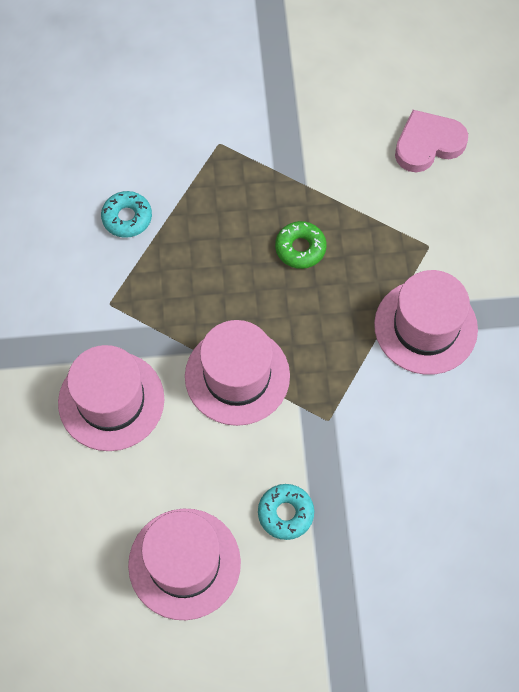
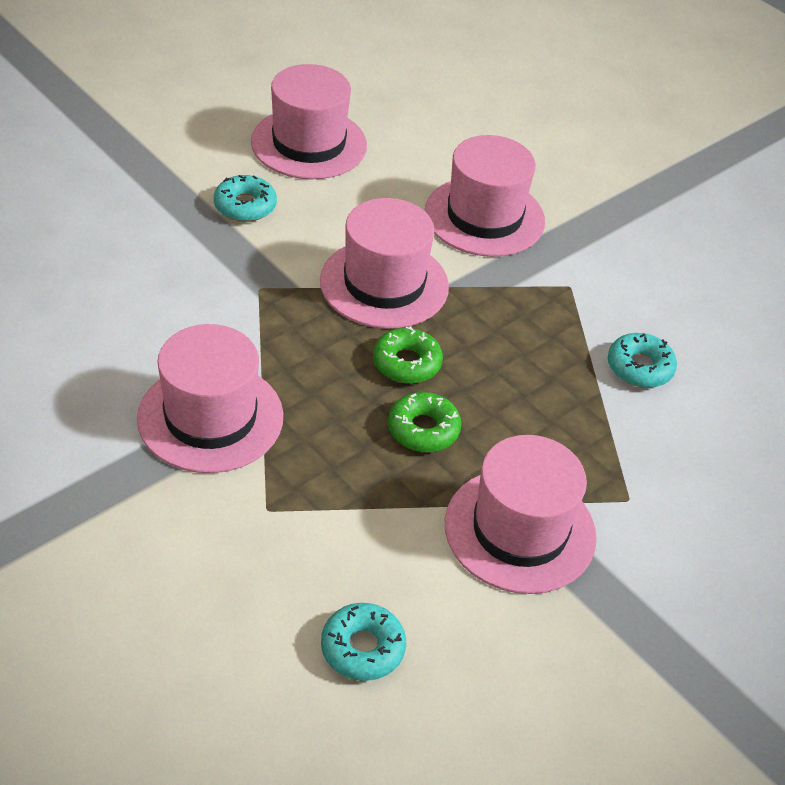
camera: 140 degrees right, 20 degrees down
pink heart [395,110,468,172] -> turquoise donut [321,603,406,681]
none -> green donut [373,326,443,384]
none -> pink hat [445,435,597,594]

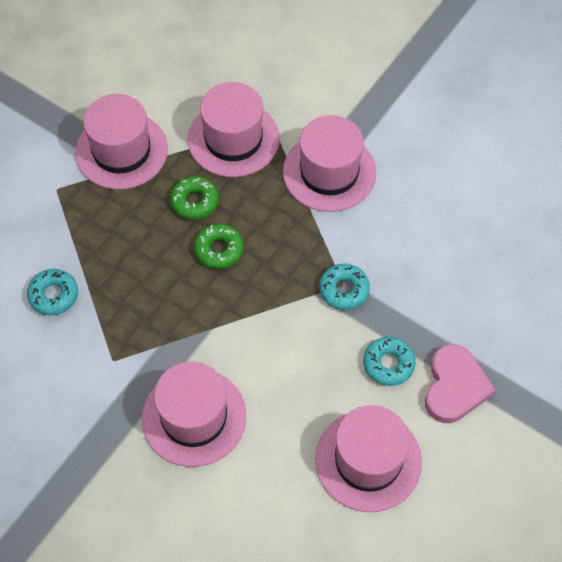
camera: 170 degrees right, 15 degrees up
pink hat [320,198,449,329] -> pink hat moved to [188,82,279,177]
turquoise donut [321,603,406,681] -> turquoise donut moved to [319,264,370,310]
none -> pink heart [425,344,495,423]

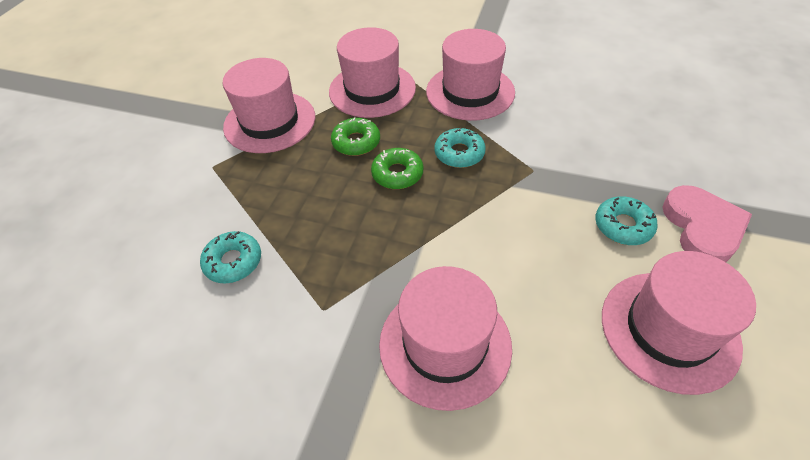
camera: 15 degrees left, 10 degrees down
turquoise donut [319,264,370,310] -> turquoise donut moved to [434,128,486,168]

